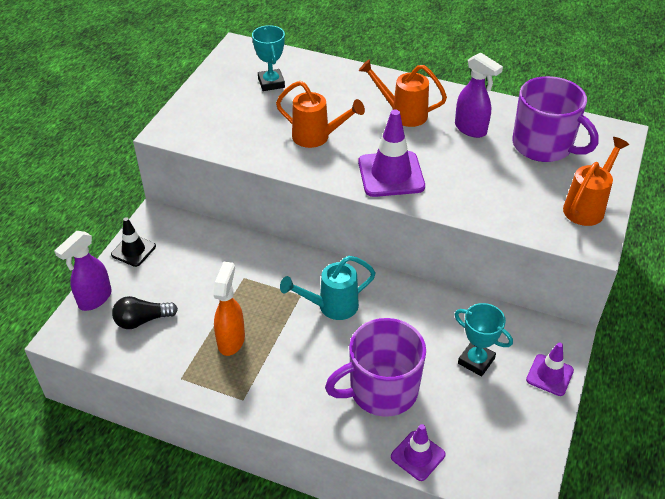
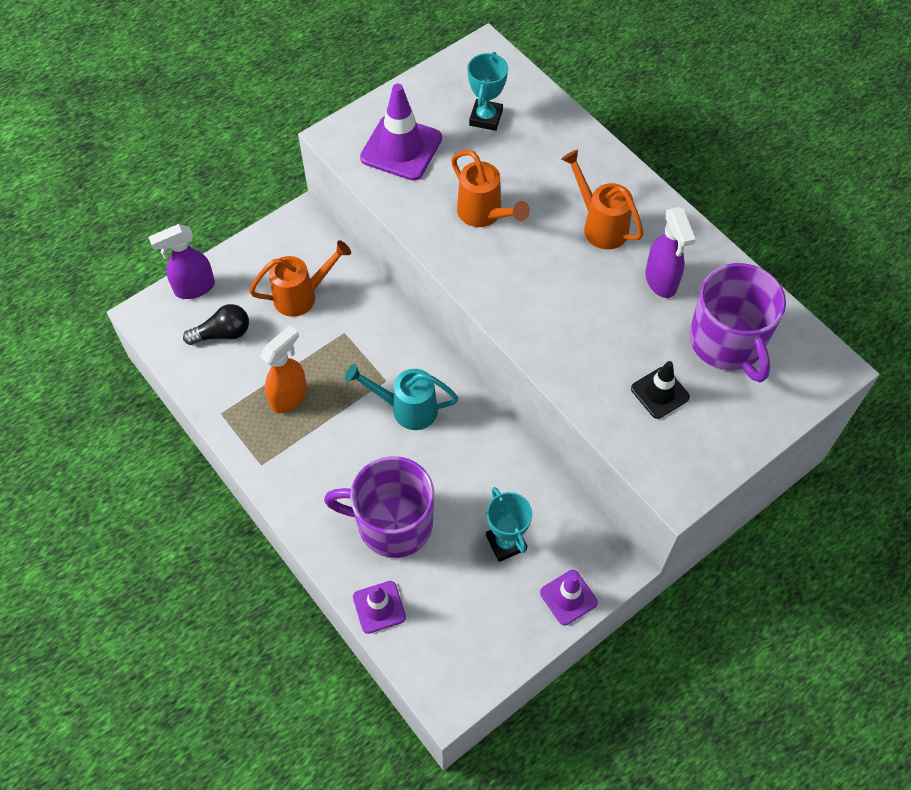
camera: 30 degrees right, 15 degrees up
black traffic cone [111,217,156,267] -> black traffic cone moved to [631,361,690,419]
black light bulb [112,296,178,329] -> black light bulb turned 150 degrees clockwise [183,304,249,345]
purple traffic cone [358,110,425,197] -> purple traffic cone moved to [360,84,442,181]
orange watering can [563,137,629,226] -> orange watering can moved to [249,240,351,317]

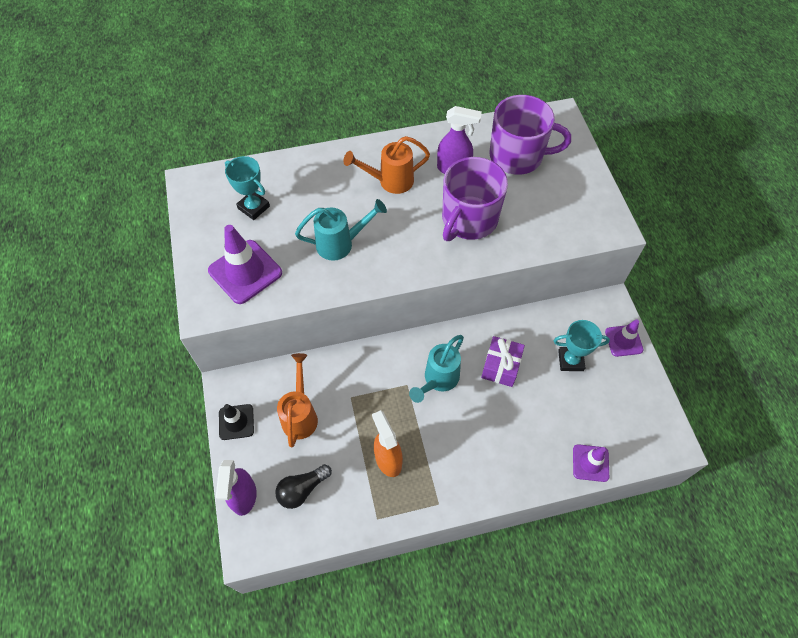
camera: 65 degrees left, 0 degrees up
black light bulb [183,304,249,345] -> black light bulb turned 135 degrees counterclockwise [275,464,332,509]
purple mug [324,456,434,558] -> purple mug moved to [442,157,508,241]
orange watering can [451,150,530,227] -> turquoise watering can [295,199,387,261]
black traffic cone [631,361,690,419] -> black traffic cone moved to [219,404,254,440]
none -> purple gift [481,336,525,387]

